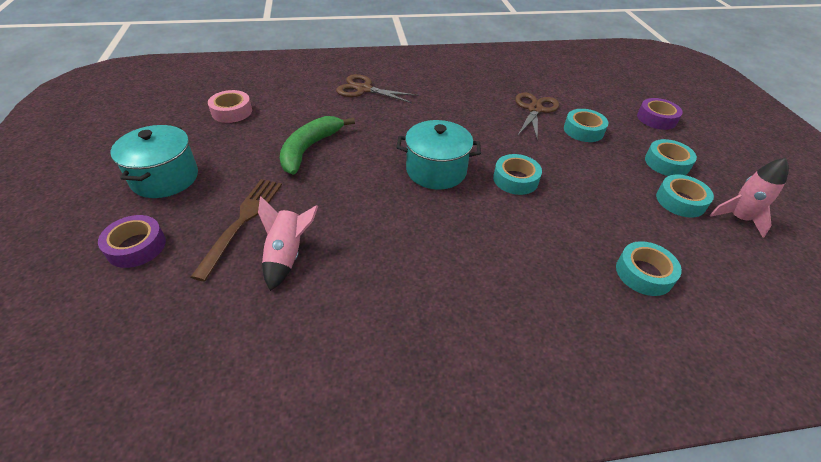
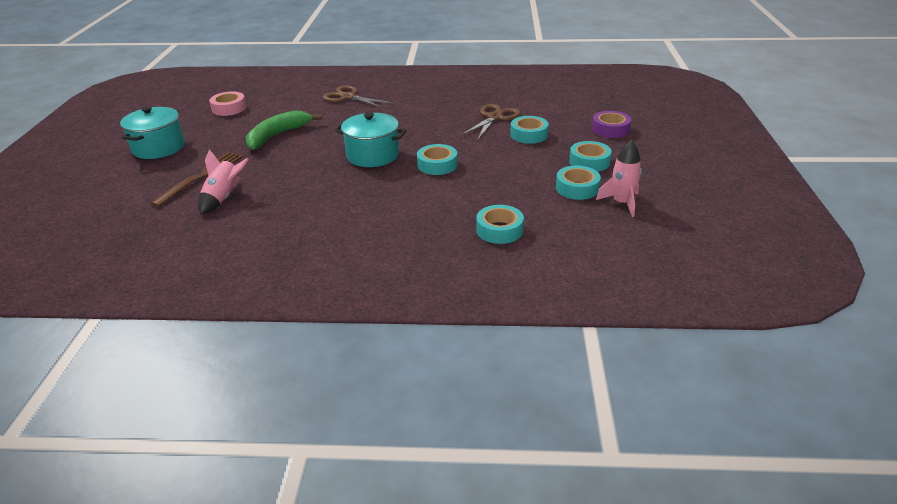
camera: 15 degrees right, 10 degrees down
purple tape [98,215,166,268] -> none

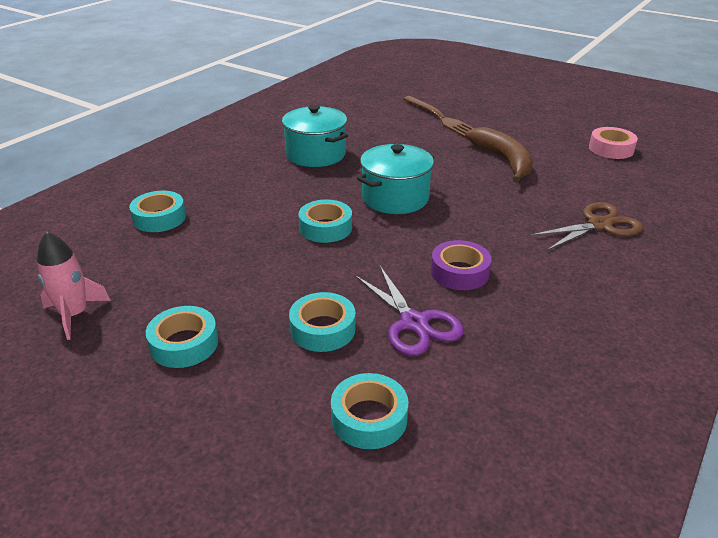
camera: 120 degrees right, 0 degrees up
turquoise pot [120,106,185,159] -> turquoise pot moved to [282,105,348,167]
pink rocket [198,149,249,214] -> none
green banana [246,110,322,150] -> brown banana [465,127,533,183]
brown scissors [461,104,521,139] -> purple scissors [355,266,464,356]
turquoise tape [556,165,601,200] -> turquoise tape moved to [331,373,408,449]
purple tape [592,111,631,138] -> purple tape moved to [431,240,492,290]

